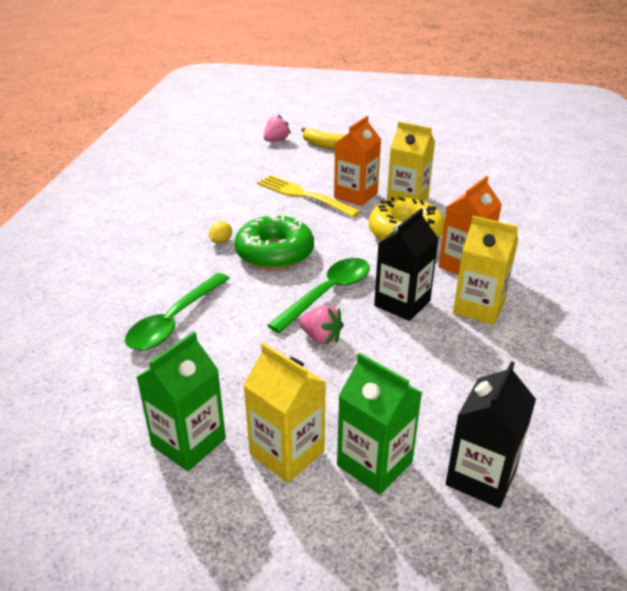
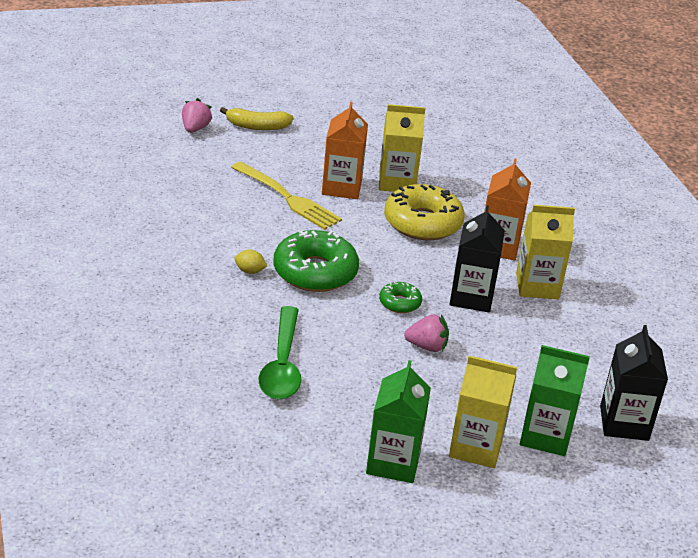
camera: 30 degrees left, 0 degrees up
yellow lemon [209,221,232,244] -> yellow lemon turned 75 degrees counterclockwise [235,250,267,274]
yellow fork [257,175,361,217] -> yellow fork turned 150 degrees counterclockwise [231,162,342,230]
green spoon [267,258,370,333] -> green donut [379,282,422,313]

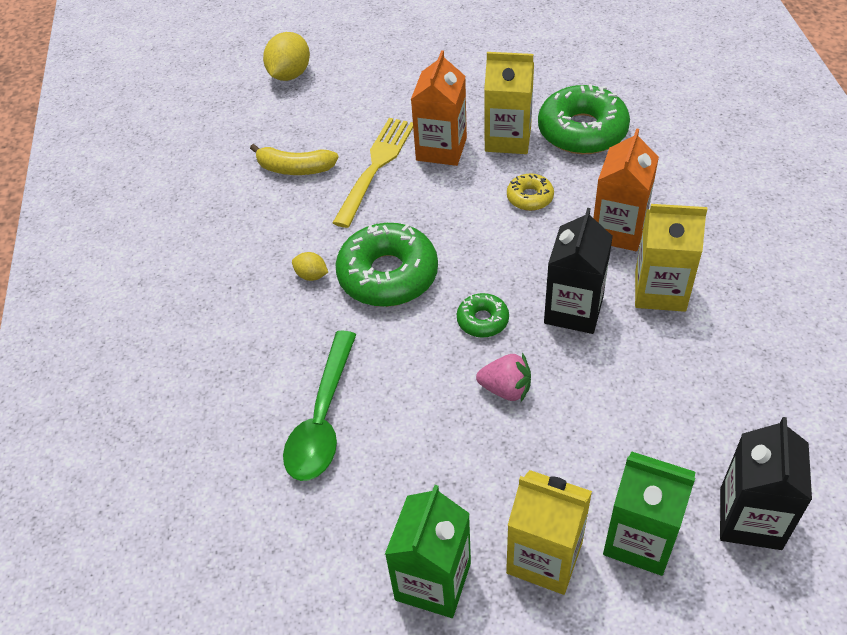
camera: 15 degrees right, 15 degrees up
pink strawberry [182,98,213,133] -> yellow lemon [263,32,310,81]
yellow banana [220,107,294,130] -> yellow banana moved to [250,144,339,175]
yellow fork [231,162,342,230] -> yellow fork turned 120 degrees counterclockwise [333,118,413,228]
yellow donut [384,184,465,240] -> yellow donut [507,174,554,211], size x0.49
none -> green donut [538,84,630,154]

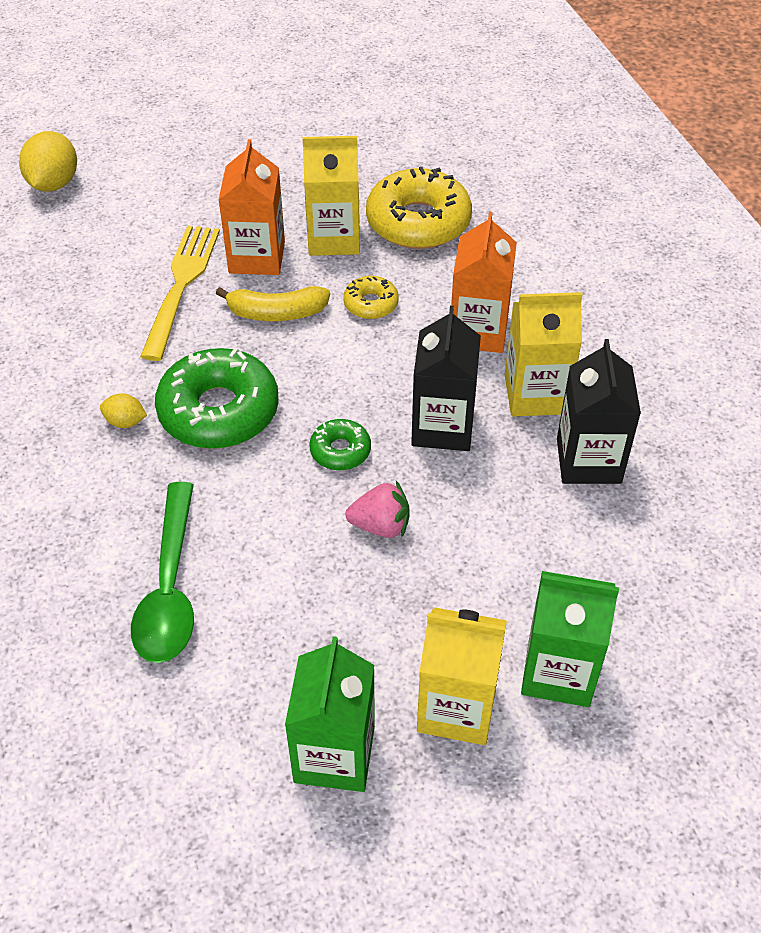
camera: 15 degrees left, 0 degrees up
yellow banana [250,144,339,175] -> yellow banana moved to [216,286,330,321]
green donut [538,84,630,154] -> yellow donut [366,167,472,249]
black carton [720,417,812,550] -> black carton moved to [557,339,641,484]

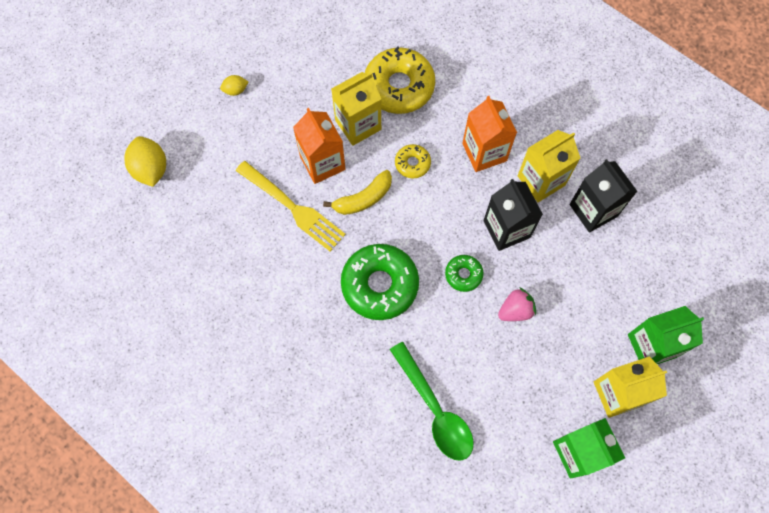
camera: 30 degrees left, 20 degrees up
yellow lemon [100,393,147,428] -> yellow lemon moved to [220,75,248,96]
yellow fork [140,225,220,361] -> yellow fork turned 150 degrees clockwise [236,161,346,252]

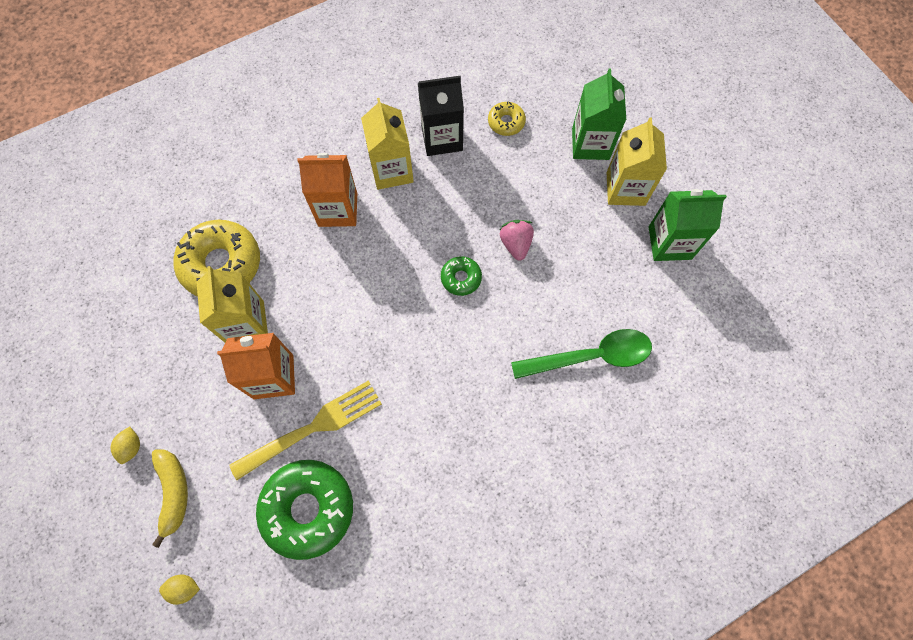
camera: 70 degrees left, 0 degrees up
yellow lemon [124,136,166,187] -> yellow lemon [159,574,200,605], size x0.53
yellow banana [323,170,392,215] -> yellow banana moved to [152,449,188,548]
green donut [341,244,419,320] -> green donut moved to [256,460,353,560]
yellow donut [395,144,431,178] -> yellow donut moved to [488,101,526,136]
black carton [484,179,543,251] -> none

